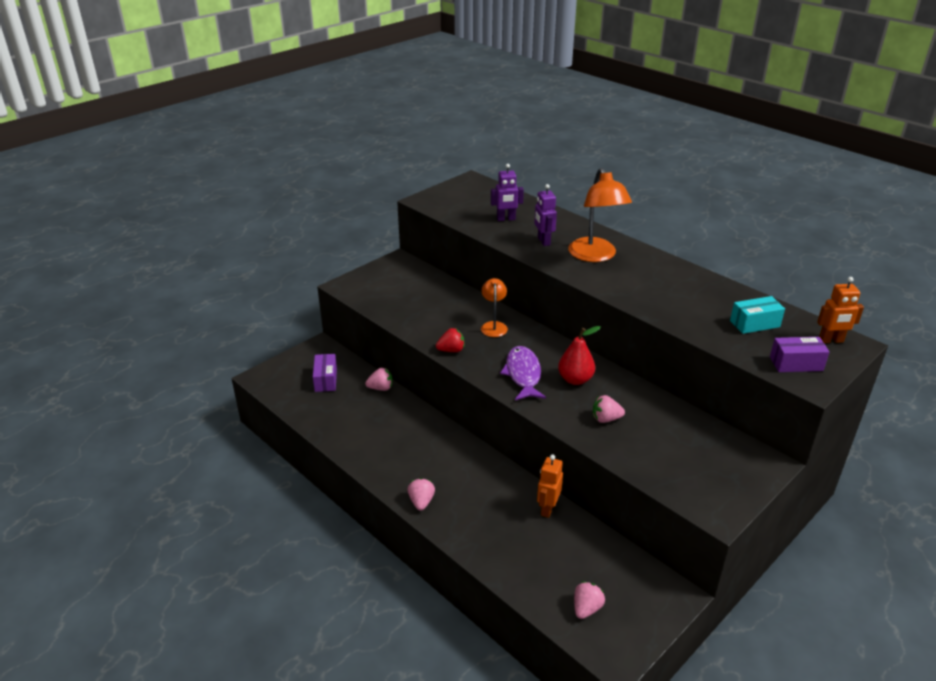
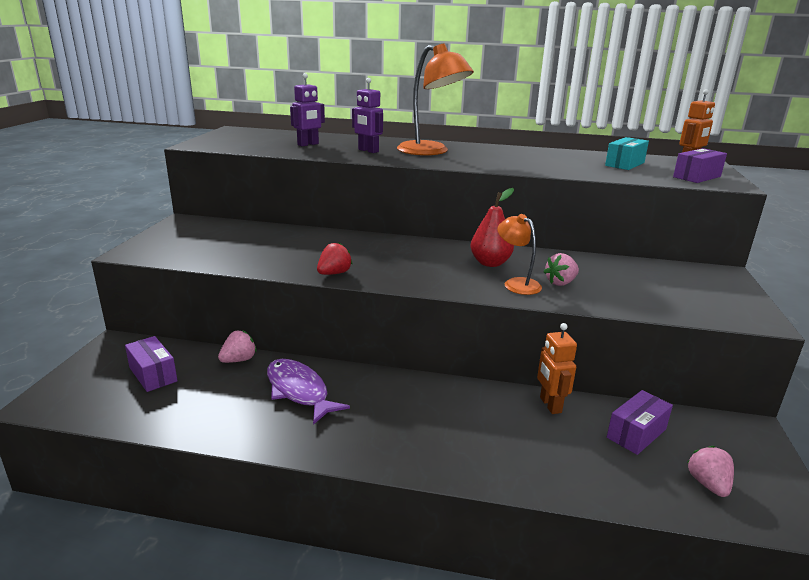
camera: 35 degrees left, 10 degrees down
pink strawberry [407,478,435,511] -> none
orange lamp [481,278,508,337] -> orange lamp moved to [497,214,542,295]
purple fish [500,346,546,400] -> purple fish moved to [267,359,350,425]
none -> purple box [607,390,673,455]

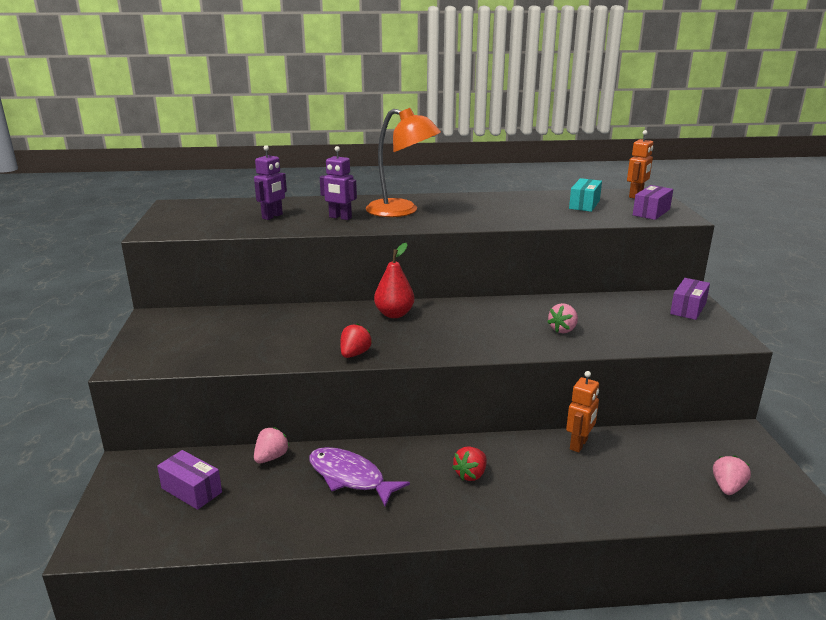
camera: 15 degrees left, 0 degrees up
red pear [470,188,514,267] -> red pear moved to [374,243,415,318]
orange lamp [497,214,542,295] -> none
orange robot [537,323,577,414] -> orange robot turned 120 degrees counterclockwise [566,371,599,453]
purple box [607,390,673,455] -> purple box moved to [670,278,710,320]
pink strawberry [687,446,734,497] -> pink strawberry turned 45 degrees clockwise [713,455,751,495]
none -> red strawberry [452,446,487,481]

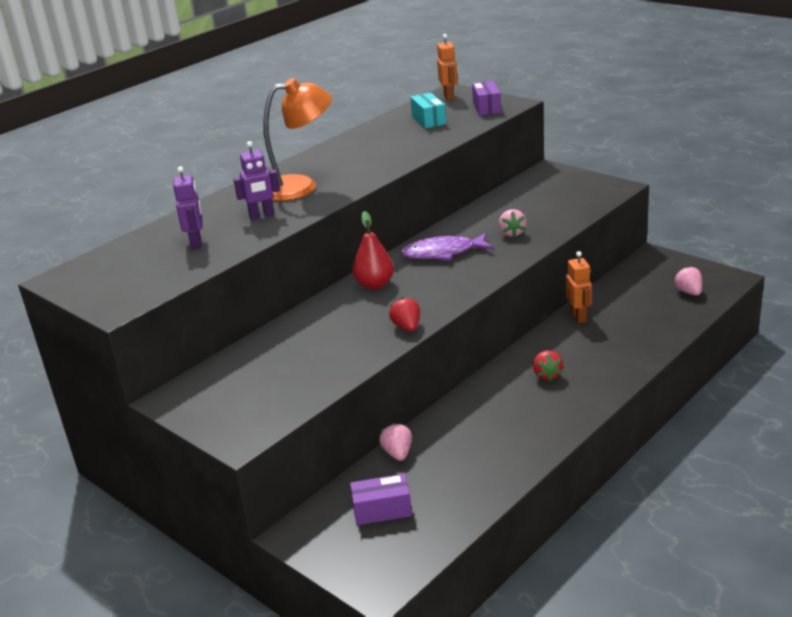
camera: 40 degrees left, 5 degrees up
purple fish [309,447,410,507] -> purple fish moved to [401,233,494,260]
purple box [670,278,710,320] -> none

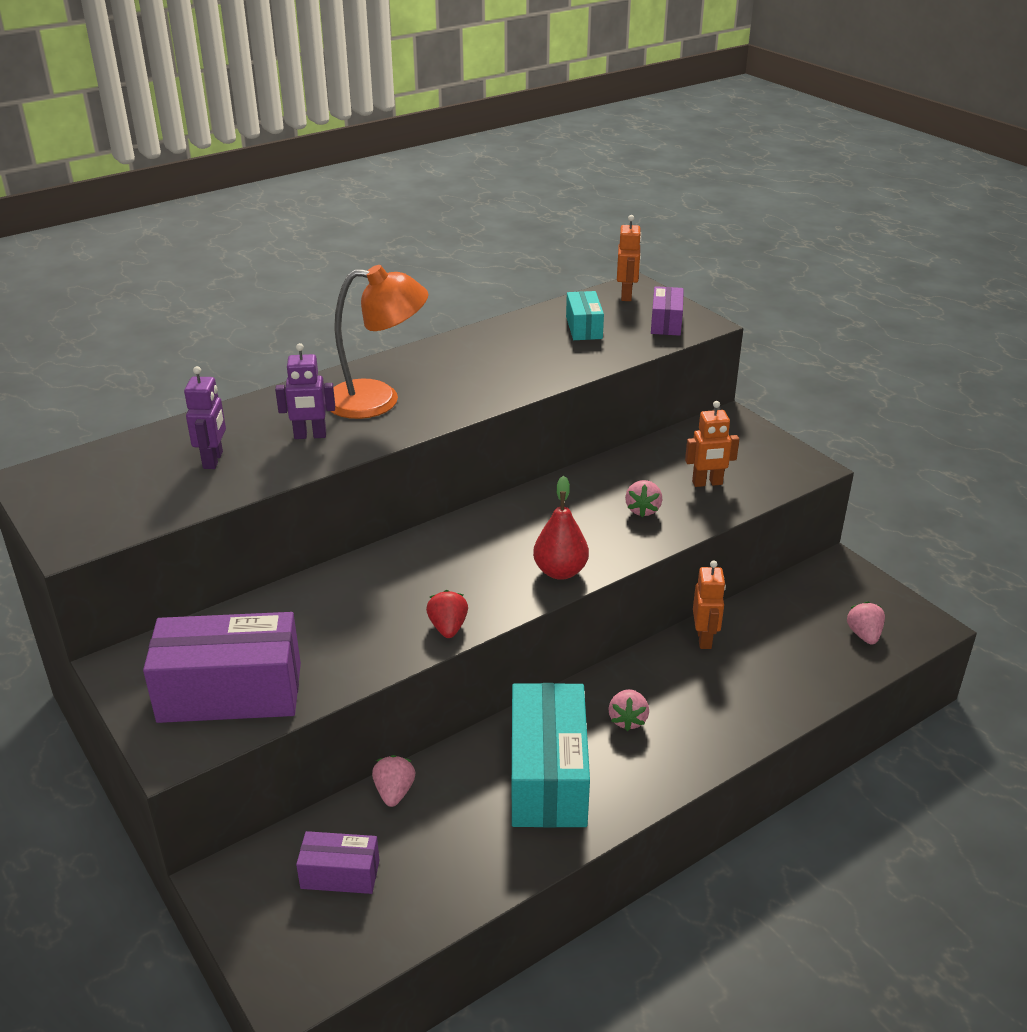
camera: 10 degrees right, 5 degrees up
red pear [352,211,394,289] -> red pear moved to [533,476,589,580]
purple fish [401,233,494,260] -> none
red strawberry [533,350,563,381] -> pink strawberry [609,689,649,731]
none -> purple box [143,612,301,723]
none -> turquoise box [512,683,590,828]
none -> orange robot [685,401,739,487]

